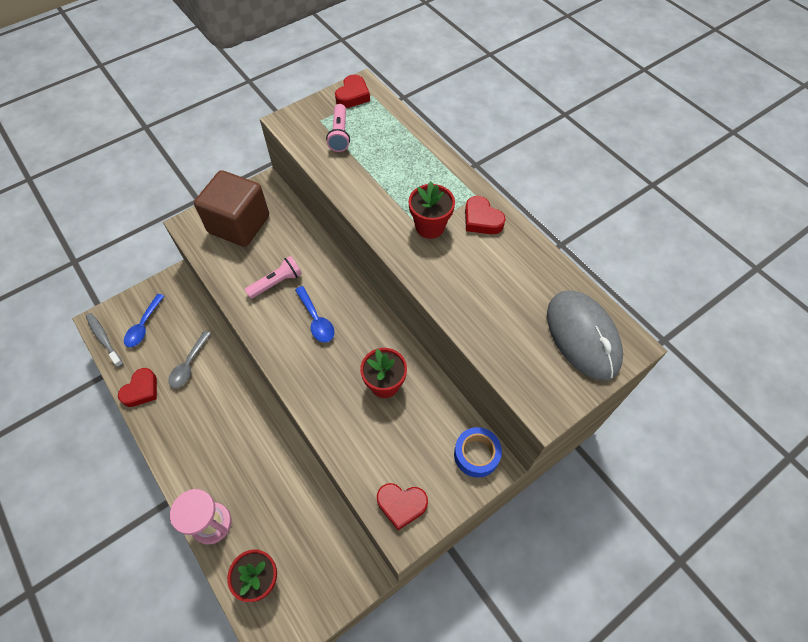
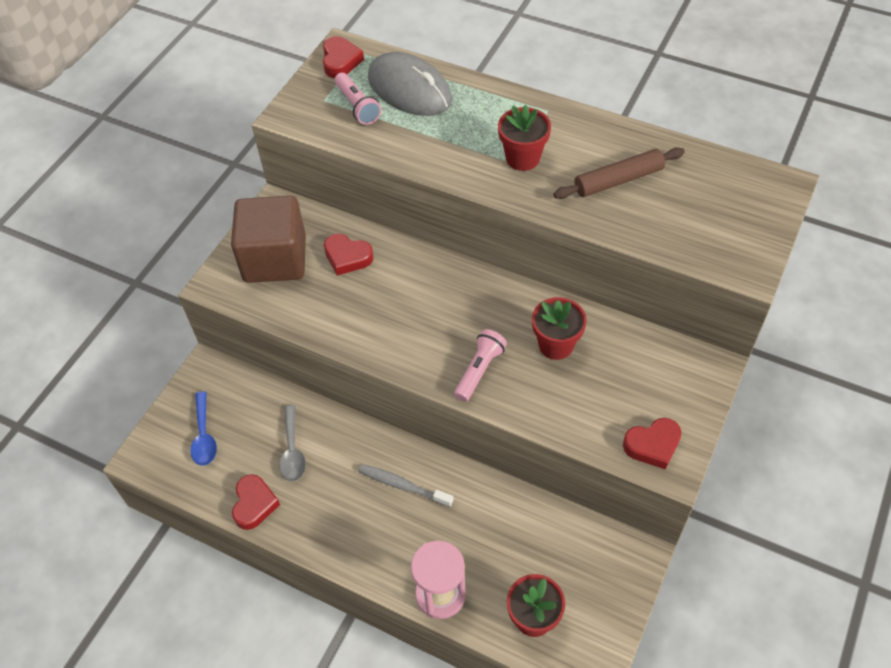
camera: 25 degrees left, 5 degrees down
grey toothbrush [86,313,123,367] -> grey toothbrush moved to [358,464,454,507]
pink flashlight [244,256,302,299] -> pink flashlight moved to [454,329,507,402]
blue spoon [295,286,334,343] -> none
blue tape [454,427,502,478] -> none
red heart [465,196,506,234] -> red heart moved to [324,234,374,275]
grey mouse [547,290,623,381] -> grey mouse moved to [368,52,452,116]
none -> brown rolling pin [553,147,685,199]

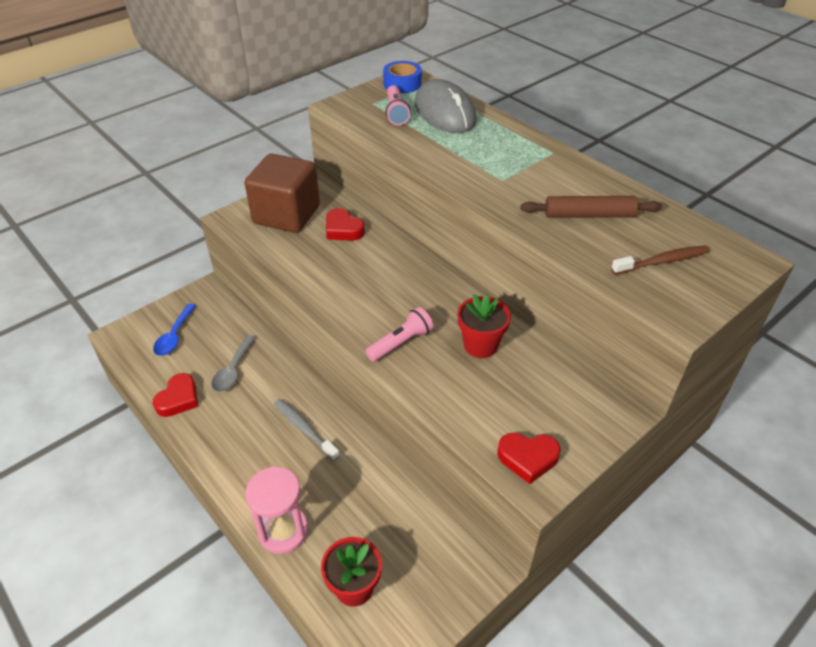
camera: 20 degrees right, 10 degrees down
red heart [323,36,364,78] -> blue tape [383,61,422,93]
red flower pot [498,105,551,171] -> none
none -> brown toothbrush [611,245,709,275]

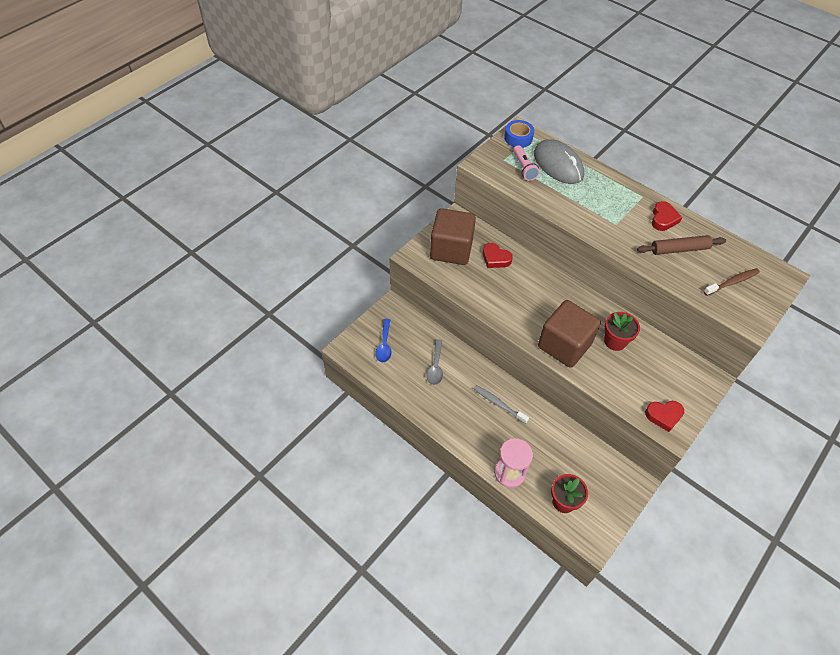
camera: 10 degrees left, 10 degrees up
red heart [153,373,198,417] -> red heart moved to [651,201,682,231]
pink flashlight [365,307,434,362] -> brown cube [538,300,601,368]

